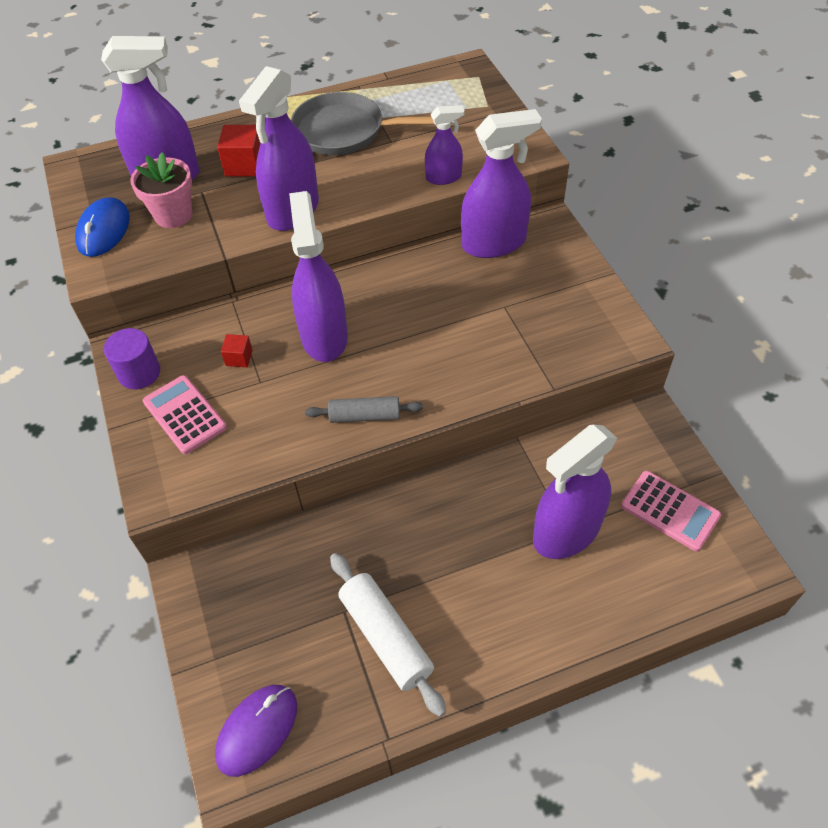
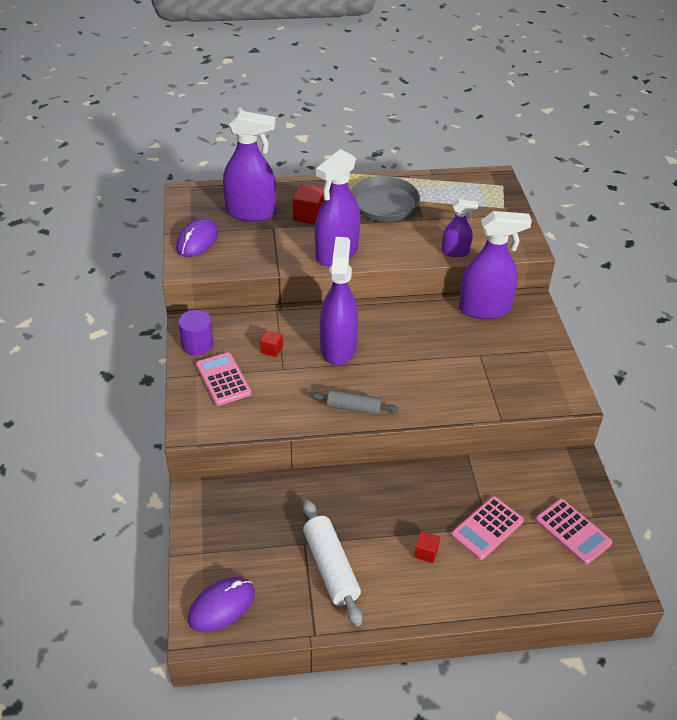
camera: 10 degrees right, 10 degrees down
blue mouse [75,197,130,257] -> purple mouse [176,218,218,257]
pink flower pot [130,152,192,228] -> none
purple spray bottle [533,425,617,559] -> pink calculator [451,496,524,560]
none -> red cube [414,531,440,563]

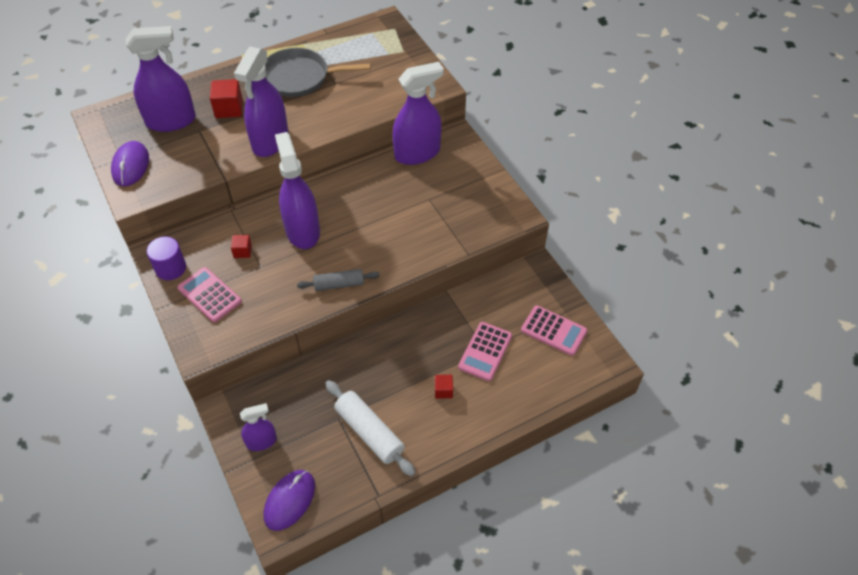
camera: 20 degrees left, 10 degrees up
purple spray bottle [442,199,478,257] -> purple spray bottle moved to [240,403,277,451]

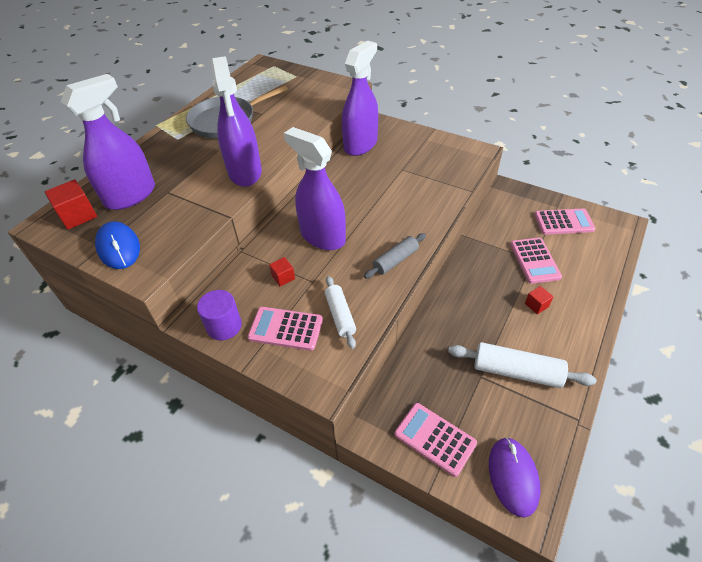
camera: 30 degrees left, 5 degrees down
purple mouse [111,141,149,186] -> blue mouse [95,221,140,269]
red cube [210,79,243,118] -> red cube moved to [45,179,97,230]
purple spray bottle [240,403,277,451] -> pink calculator [395,403,477,477]
none -> white rolling pin [325,276,356,349]

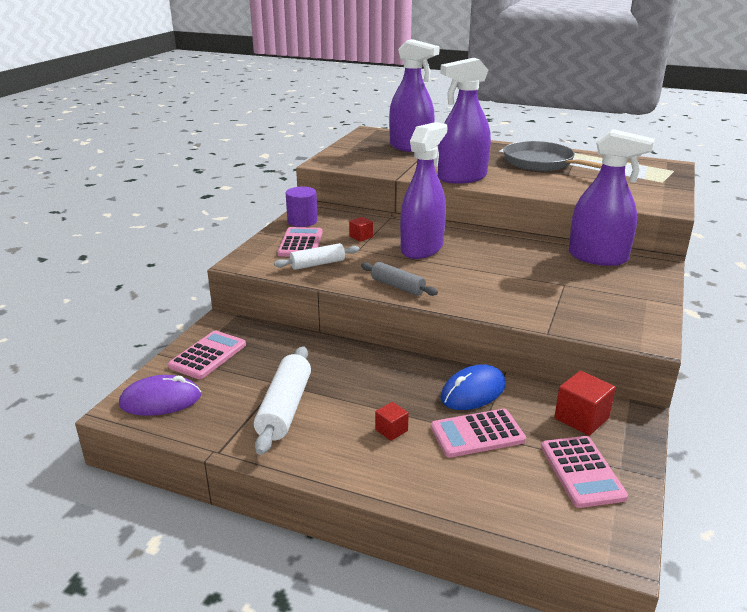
camera: 80 degrees right, 20 degrees down
red cube [45,179,97,230] -> red cube moved to [554,371,616,436]
blue mouse [95,221,140,269] -> blue mouse moved to [440,364,506,410]

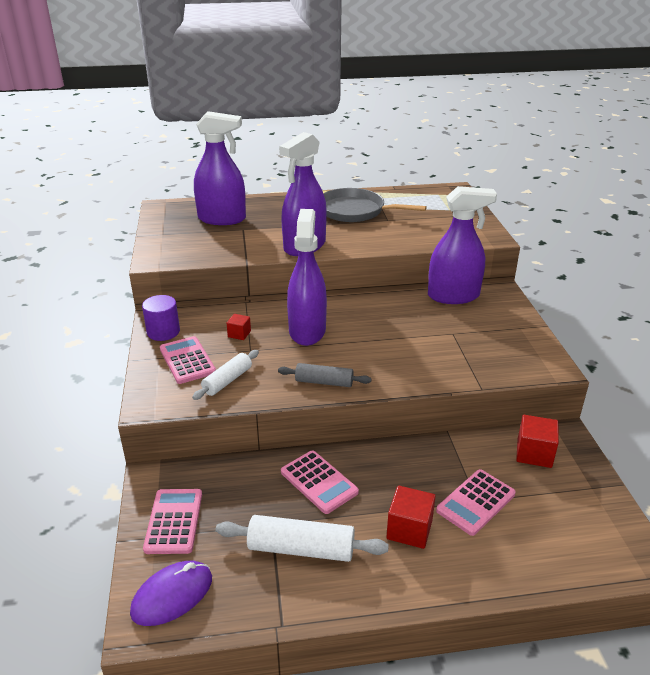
camera: 30 degrees left, 5 degrees up
white rolling pin [254,346,311,455] -> white rolling pin turned 60 degrees counterclockwise [215,515,389,562]
red cube [375,402,409,441] -> red cube [387,486,436,549], size x1.71
blue mouse [440,364,506,410] -> none
pink calculator [541,436,628,508] -> pink calculator moved to [281,450,359,514]

